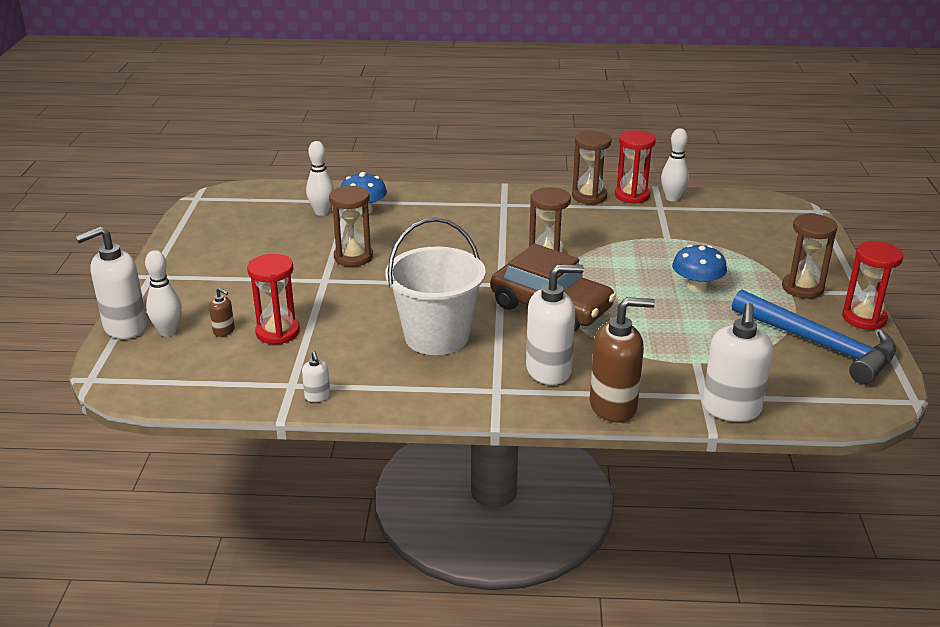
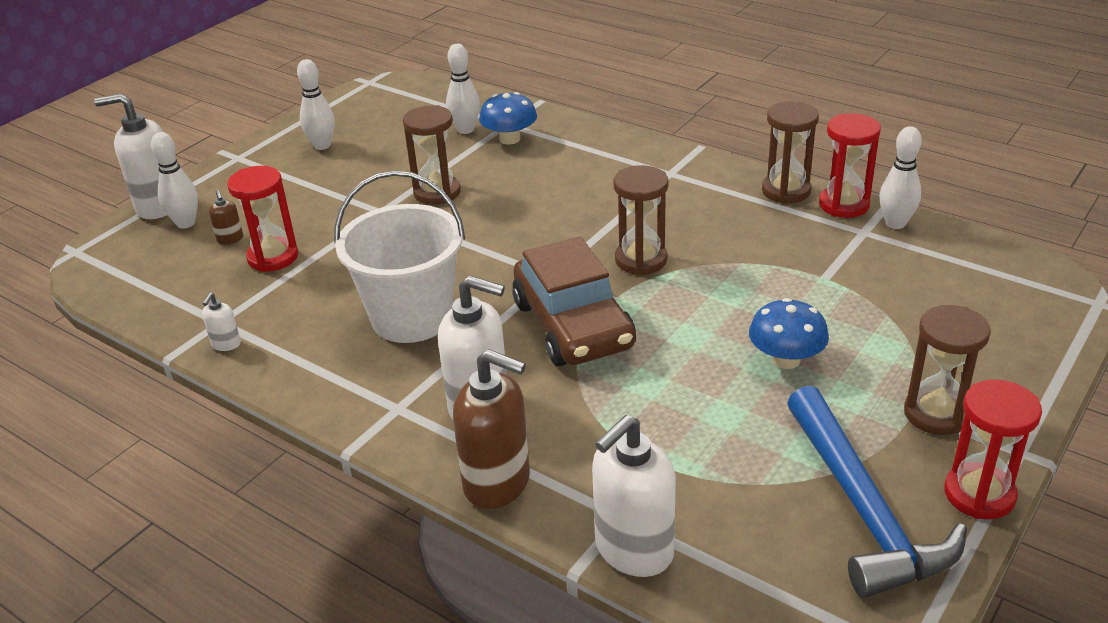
camera: 35 degrees right, 5 degrees up
none -> white bowling pin [297,59,335,150]

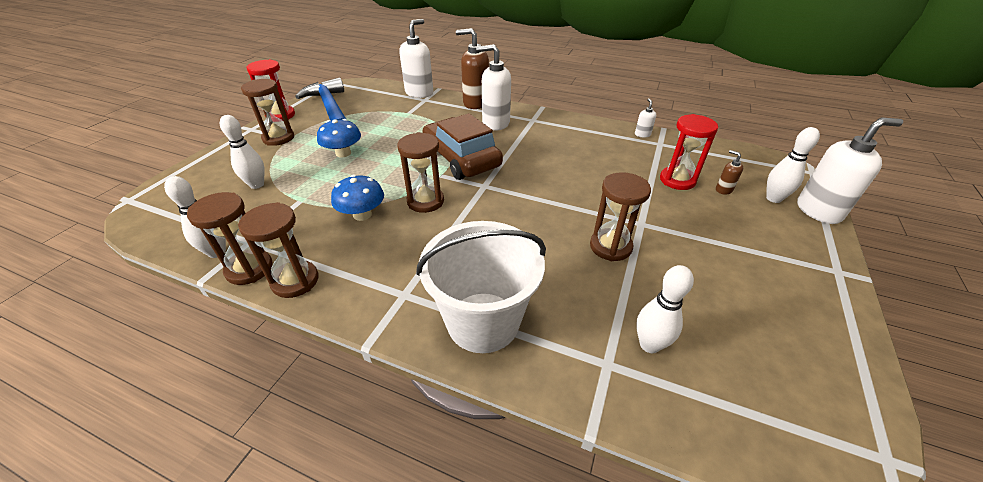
camera: 165 degrees right, 5 degrees up
white bowling pin [297,59,335,150] -> white bowling pin moved to [220,115,265,189]
white bucket [334,170,465,343] -> white bucket moved to [416,221,546,353]
blue mushroom [479,92,537,145] -> blue mushroom moved to [331,175,384,221]
red hourglass [819,113,881,218] -> brown hourglass [187,192,273,285]

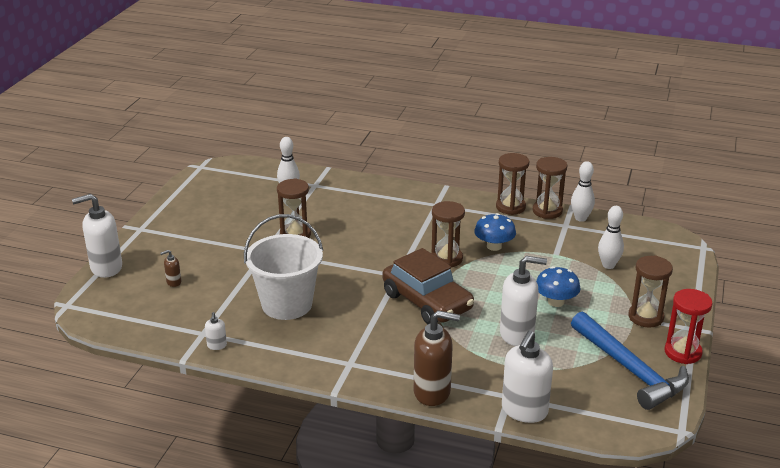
camera: 175 degrees right, 10 degrees down
white bucket [416,221,546,353] -> white bucket moved to [244,214,323,320]
white soap dispenser [476,44,511,131] -> white soap dispenser moved to [500,256,547,346]
red hourglass [660,114,718,190] -> none
brown soap dispenser [716,150,743,195] -> brown soap dispenser turned 105 degrees clockwise [160,250,181,287]
white bowling pin [766,127,820,203] -> none

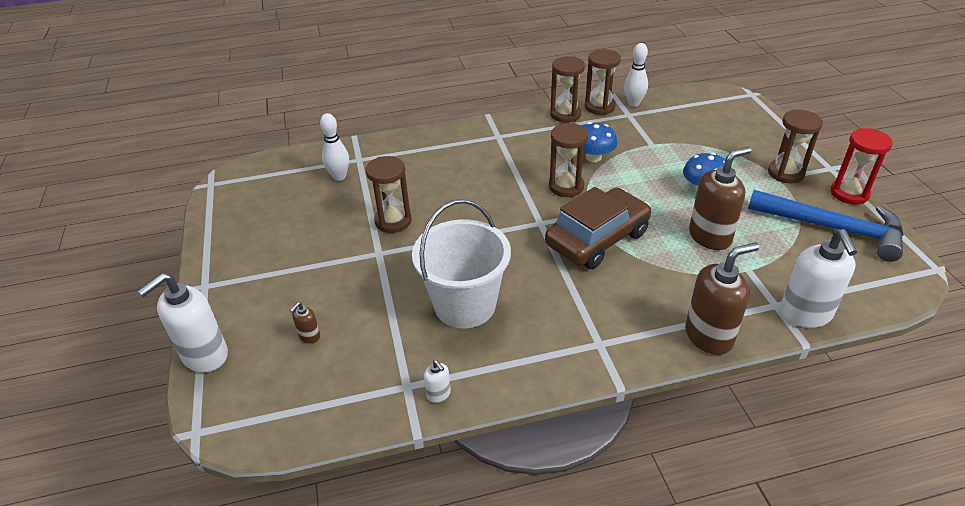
camera: 30 degrees left, 10 degrees up
brown car [383,248,474,324] -> brown car turned 60 degrees counterclockwise [545,187,651,269]
white soap dispenser [500,256,547,346] -> brown soap dispenser [689,147,752,250]
white bowling pin [598,206,624,269] -> none

